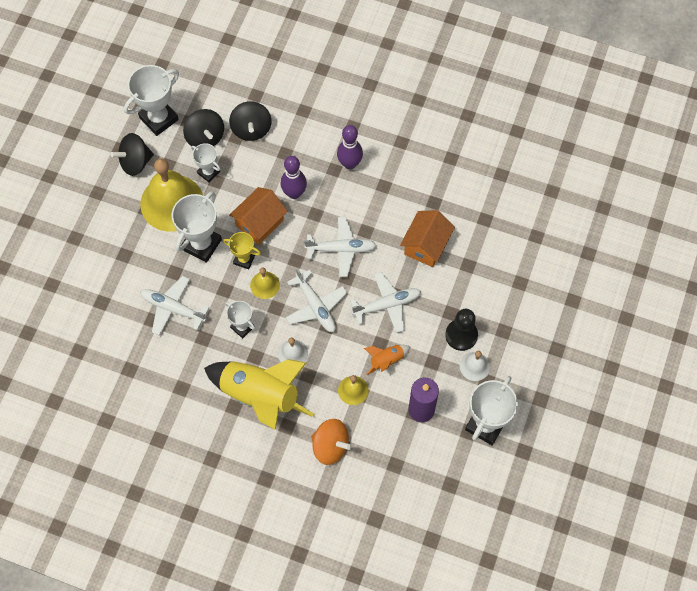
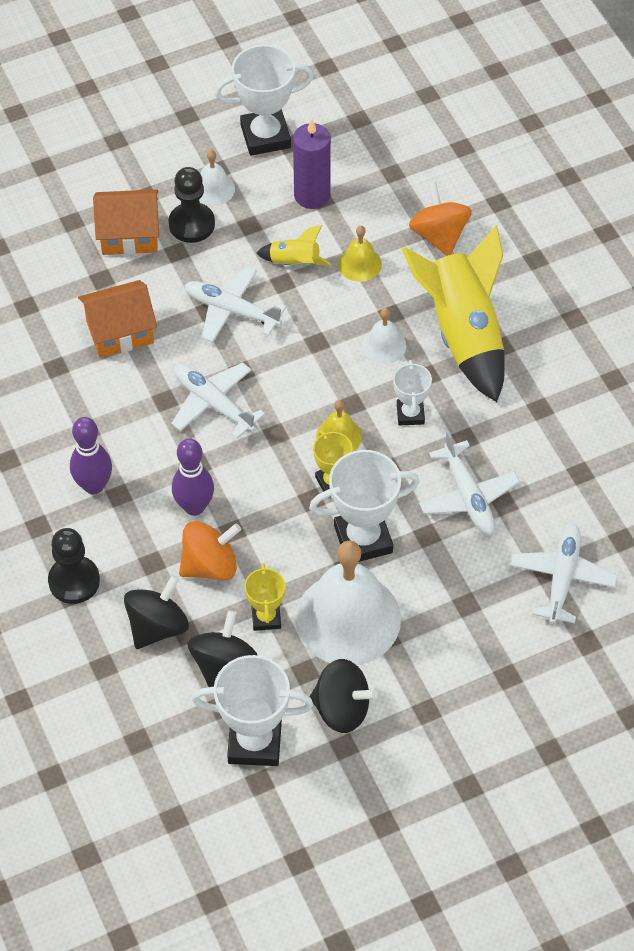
camera: 135 degrees left, 10 degrees down
yellow bell [140,158,203,232] -> white bell [295,540,401,665]
white trophy [191,143,220,183] -> yellow trophy [244,563,285,631]
orange house [229,187,288,245] -> orange house moved to [93,189,159,255]
white plane [286,268,347,332] -> white plane moved to [510,524,617,624]
orange rocket [364,345,410,375] -> yellow rocket [256,225,331,265]
none -> black pawn [48,528,100,604]
none -> orange spinning top [179,521,241,581]

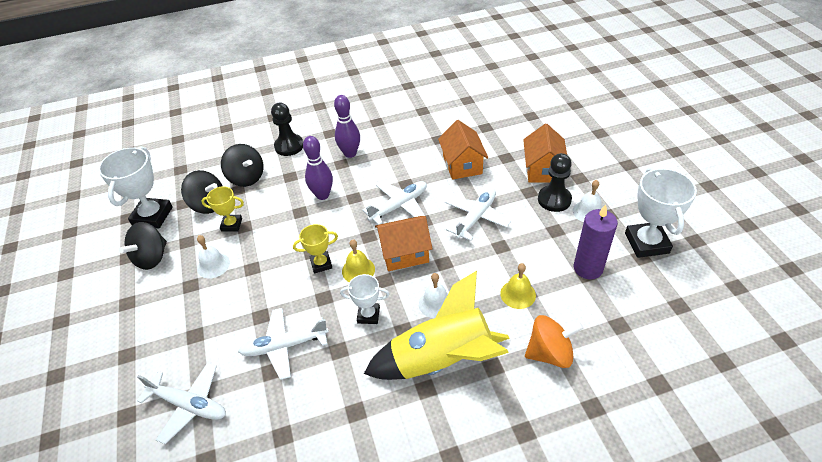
camera: 100 degrees right, 10 degrees down
orange spinning top [179,521,241,581] -> none
yellow rocket [256,225,331,265] -> none
white bell [295,540,401,665] -> white bell [197,235,230,279], size x0.46
white trophy [309,450,420,562] -> none
none -> orange house [375,216,433,271]

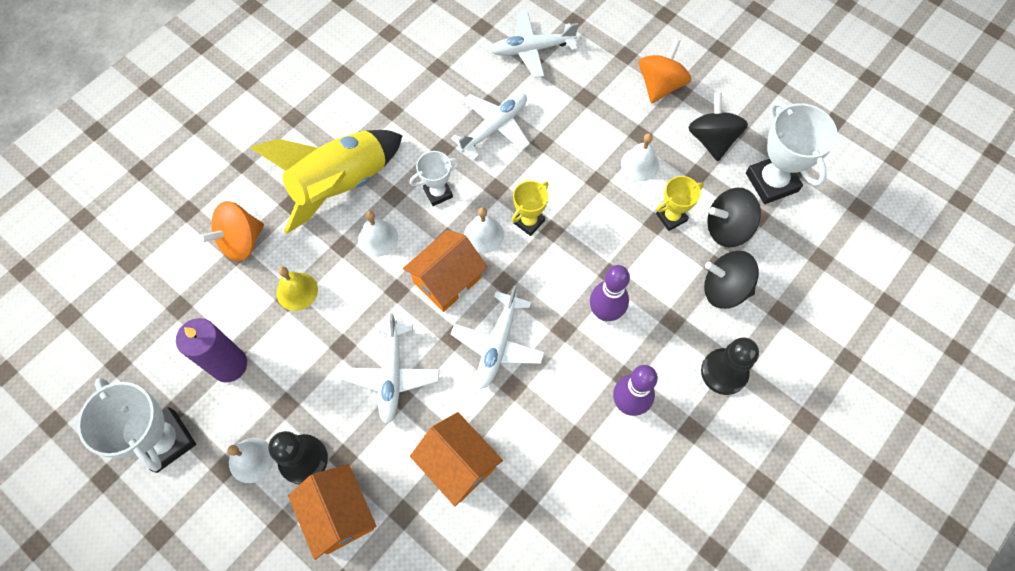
camera: 145 degrees right, 20 degrees up
yellow bell [342,239,375,282] -> white bell [464,207,504,253]
none -> orange spinning top [639,38,691,104]

